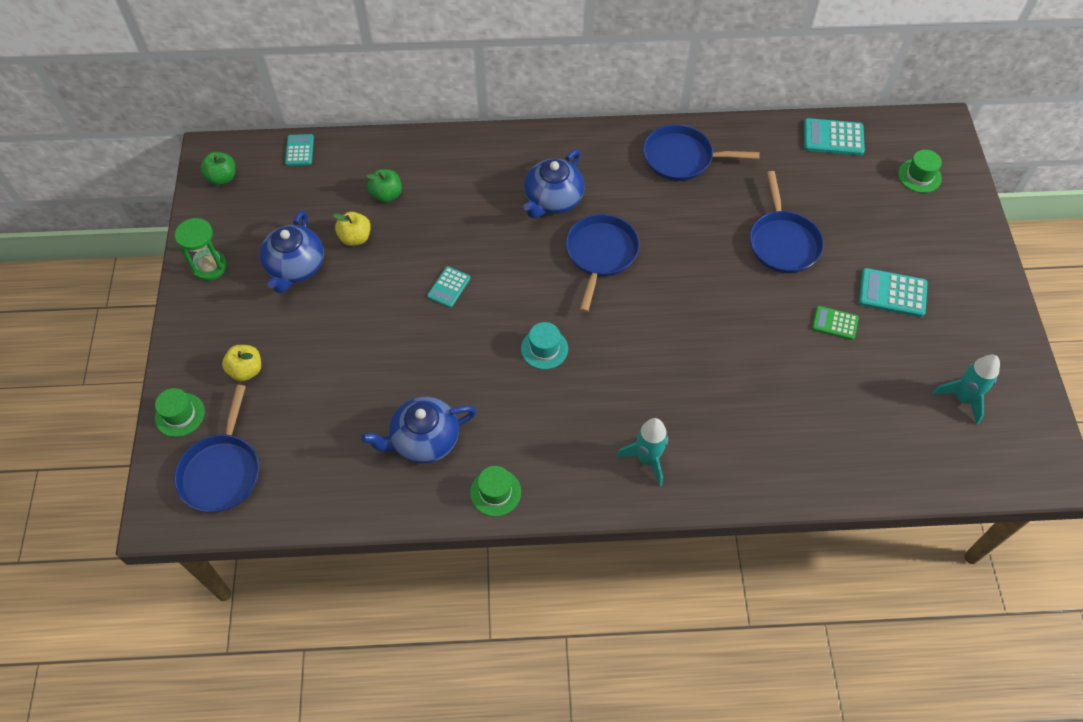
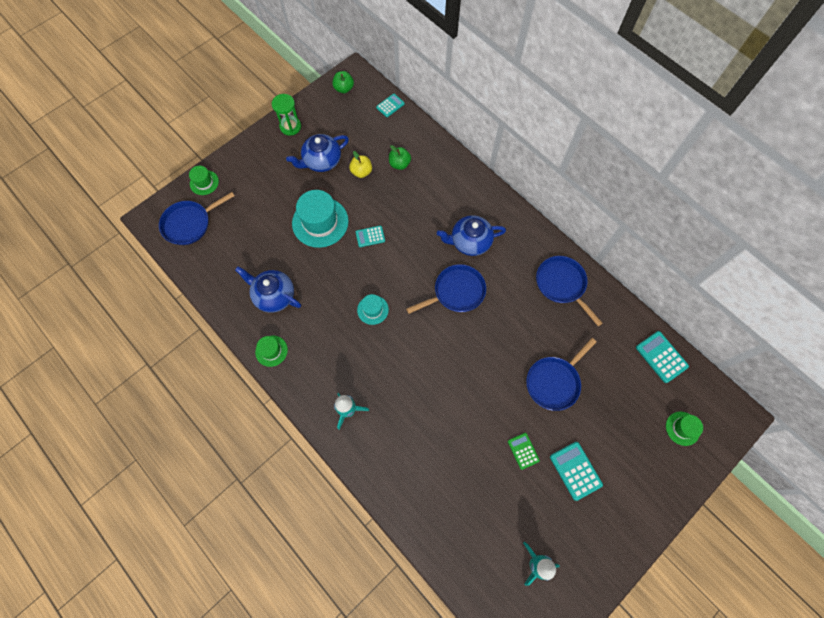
camera: 50 degrees right, 10 degrees up
yellow apple [222,345,261,381] -> none
none -> turquoise hat [292,190,349,248]

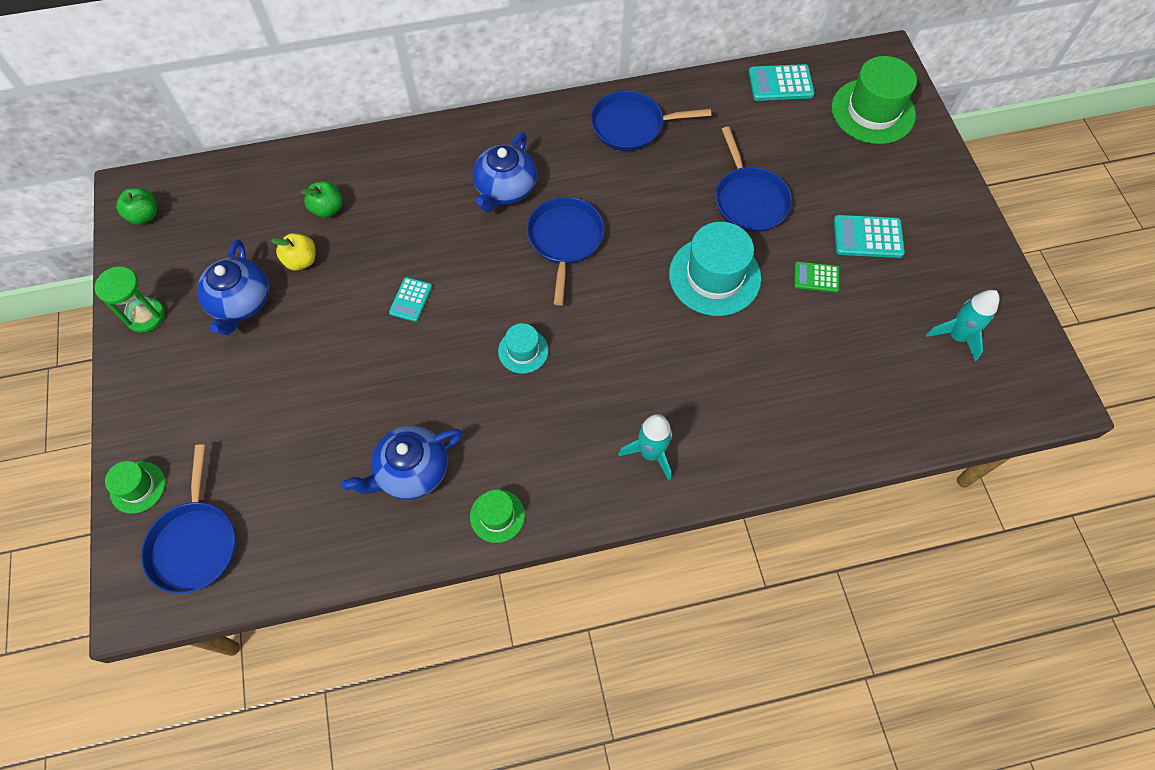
camera: 60 degrees left, 5 degrees down
turquoise hat [292,190,349,248] -> turquoise hat moved to [669,222,761,316]
turquoise calculator [376,94,405,117] -> none
green hat [666,412,703,446] -> green hat [832,56,917,144], size x1.90

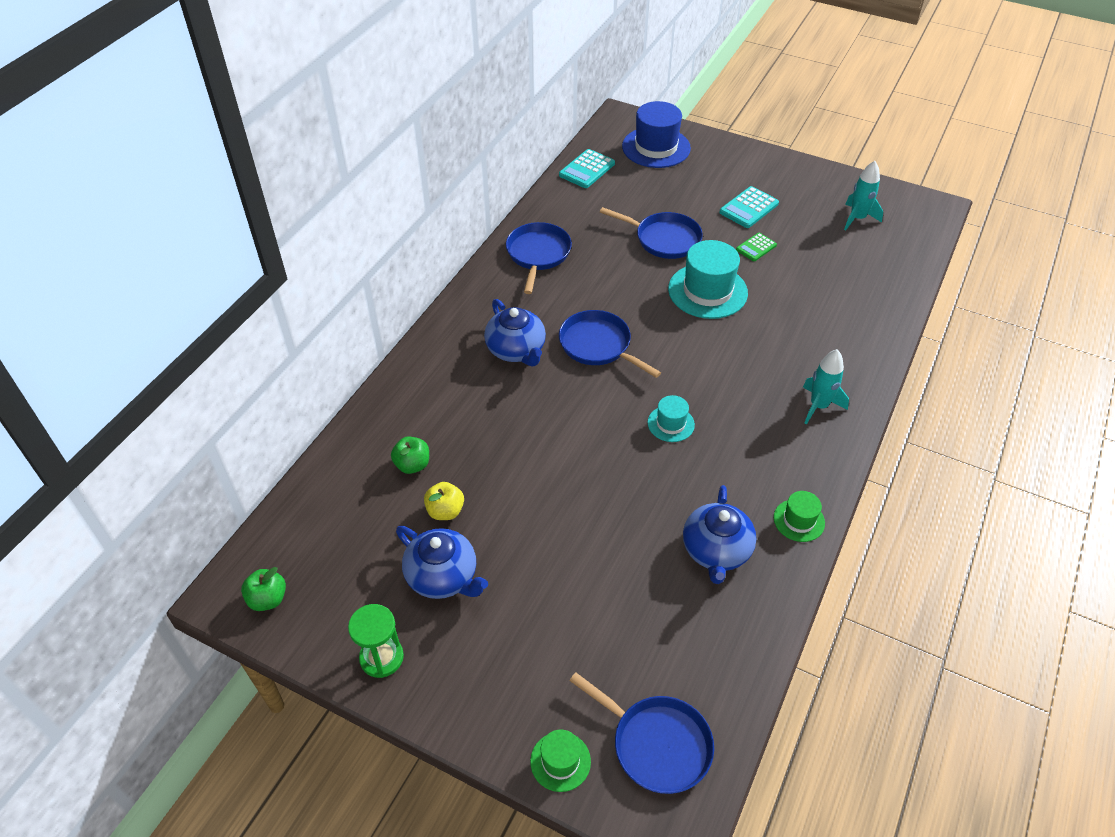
camera: 50 degrees left, 15 degrees down
turquoise calculator [389,277,432,322] -> none
blue pan [591,91,711,151] -> blue pan turned 150 degrees clockwise [506,222,572,294]
green hat [832,56,917,144] -> blue hat [622,101,691,168]

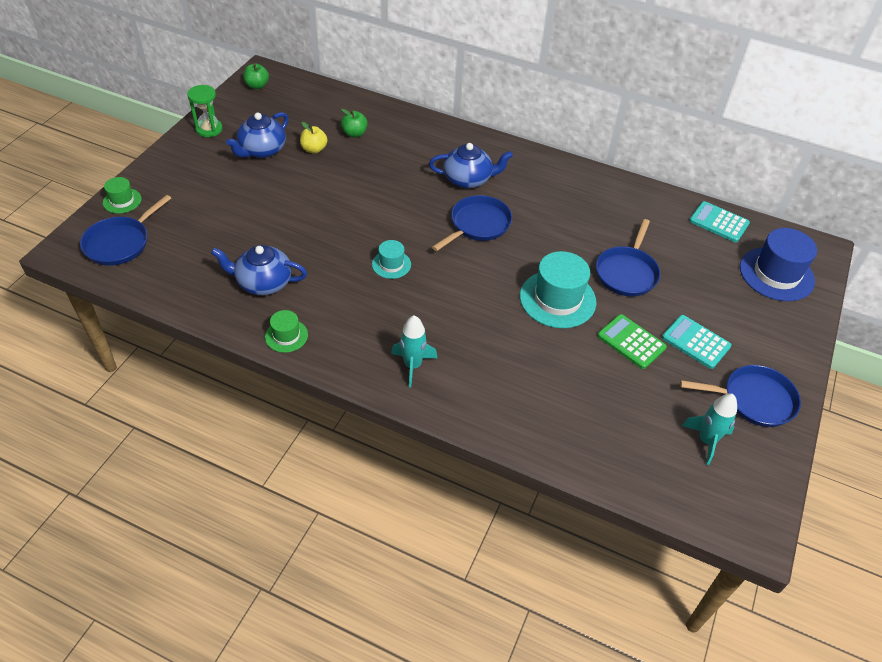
camera: 85 degrees right, 0 degrees up
blue teapot [484,299,546,366] -> blue teapot turned 150 degrees counterclockwise [429,143,513,189]
blue pan [506,222,572,294] -> blue pan moved to [680,365,801,427]
green calculator [736,233,777,261] -> green calculator [597,314,667,369], size x1.55

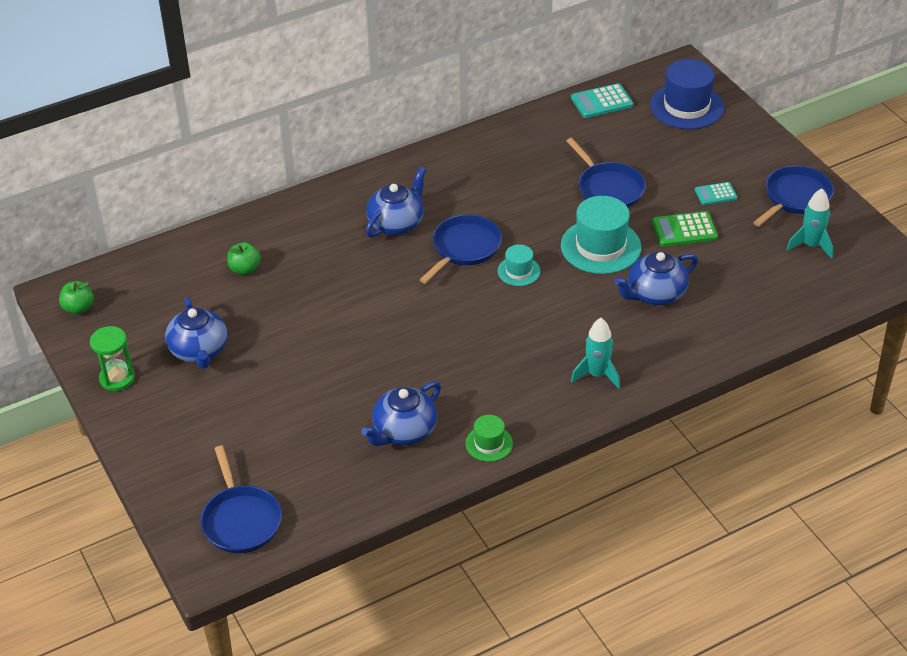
camera: 50 degrees left, 5 degrees down
green hat [103,177,142,214] -> none
yellow apple [300,122,327,154] -> none
turquoise hat [372,240,411,279] -> turquoise hat moved to [498,244,540,286]
blue pan [432,195,512,251] -> blue pan turned 45 degrees clockwise [420,214,502,284]
turquoise calculator [662,315,732,369] -> turquoise calculator [695,182,737,205], size x0.65
none -> blue teapot [614,252,698,305]

